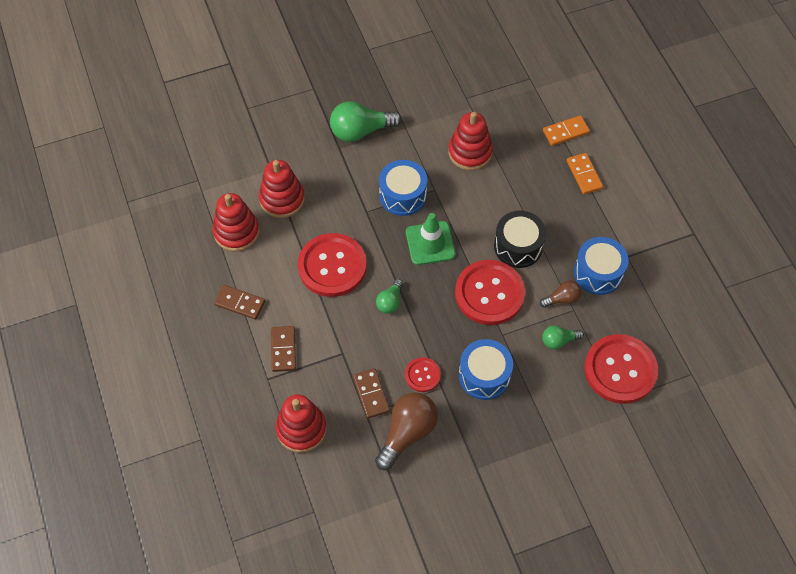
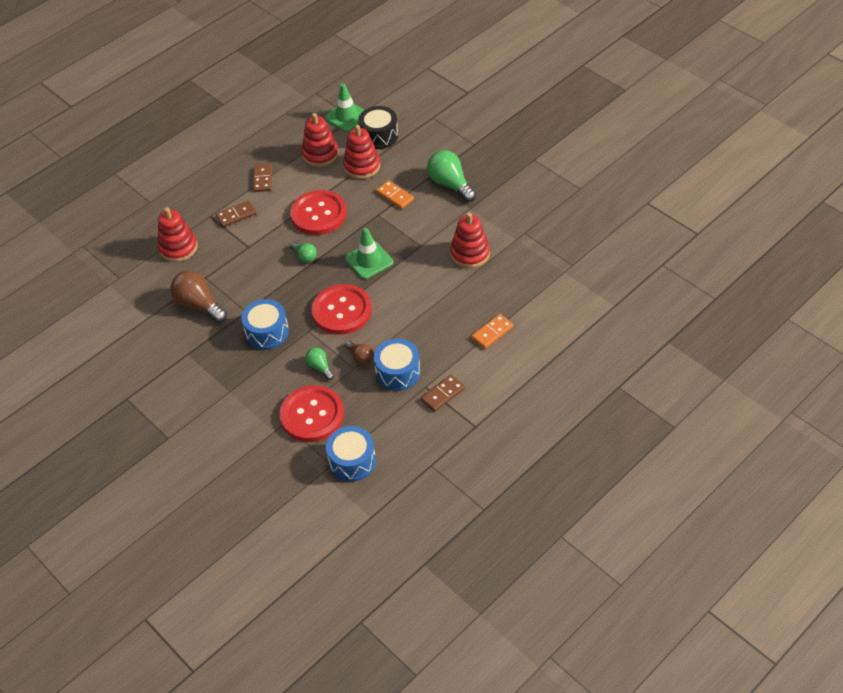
camera: 70 degrees right, 10 degrees down
brown domino [353,368,390,419] -> brown domino moved to [421,375,465,412]
brown light bulb [375,392,438,470] -> brown light bulb turned 150 degrees counterclockwise [170,270,227,323]
green light bulb [376,279,403,314] -> green light bulb turned 135 degrees counterclockwise [290,242,317,263]
blue drum [379,160,427,216] -> blue drum moved to [326,426,376,482]
red button [405,357,441,392] -> none
black drum [494,211,546,268] -> black drum moved to [358,106,398,149]
orange domino [543,115,590,146] -> orange domino moved to [376,180,414,209]
none -> green traffic cone [325,84,364,132]

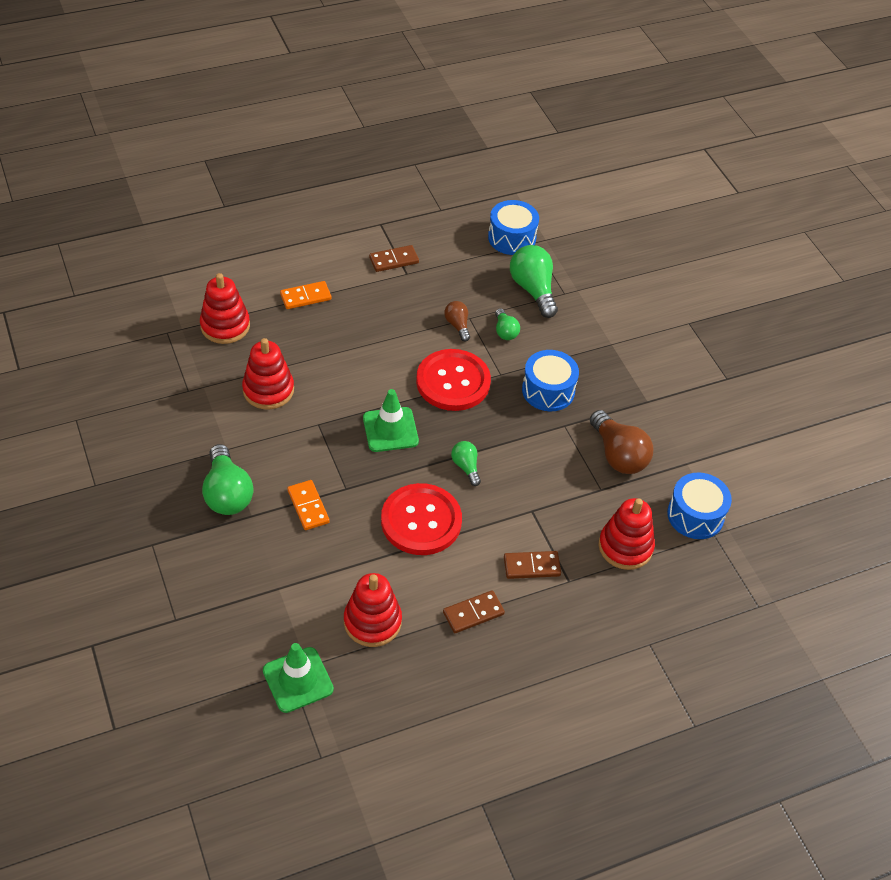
camera: 165 degrees left, 0 degrees up
brown domino [253,163,272,192] -> brown domino turned 45 degrees clockwise [443,590,505,633]
red button [280,385,344,442] -> green light bulb [510,245,558,318]
red stacking toy [343,125,380,179] -> red stacking toy moved to [200,273,250,344]
black drum [358,106,398,149] -> none
blue drum [374,338,420,391] -> blue drum moved to [667,472,732,539]

